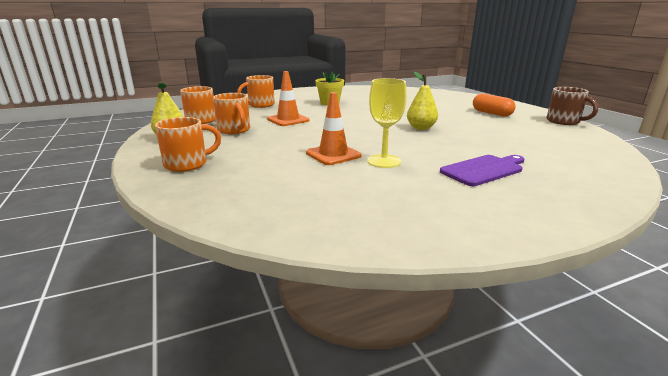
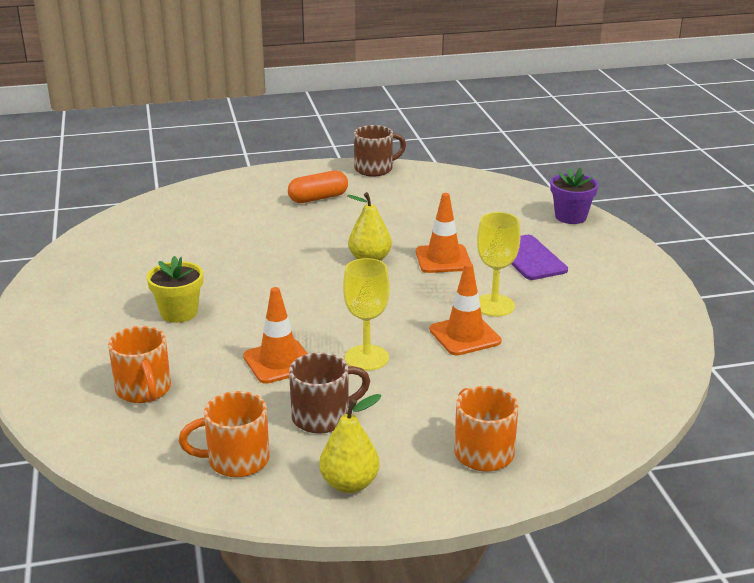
camera: 80 degrees left, 5 degrees up
orange mug [213,93,250,134] -> brown mug [289,352,370,434]
none -> yellow goblet [343,258,390,371]
none -> orange traffic cone [416,193,471,273]
none -> purple flower pot [550,167,598,224]

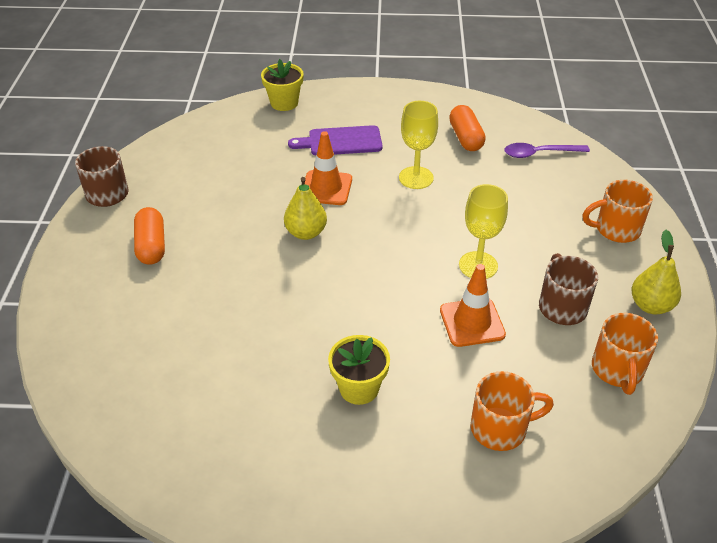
camera: 75 degrees left, 15 degrees up
orange traffic cone [430,263,501,355] -> none
purple flower pot [550,167,598,224] -> yellow flower pot [261,59,304,111]
none -> orange capsule [449,105,486,151]
none -> purple spoon [505,143,590,158]

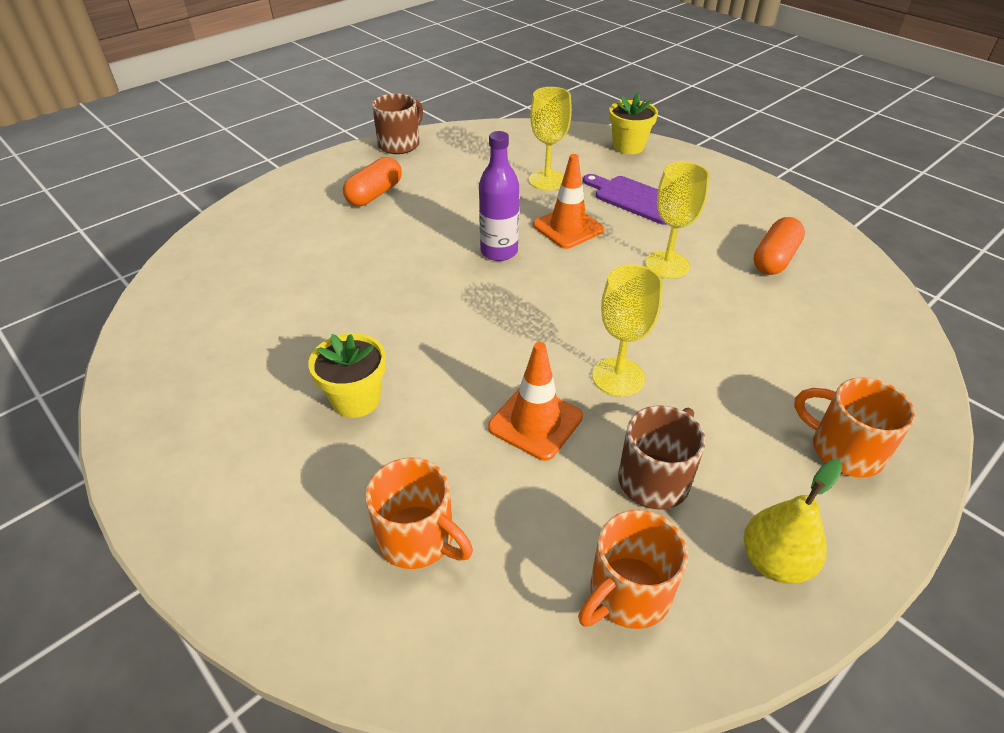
camera: 45 degrees right, 0 degrees up
yellow pear [284,177,327,240] -> purple bottle [479,131,519,261]
purple spoon [505,143,590,158] -> none
none -> yellow goblet [529,87,572,191]

